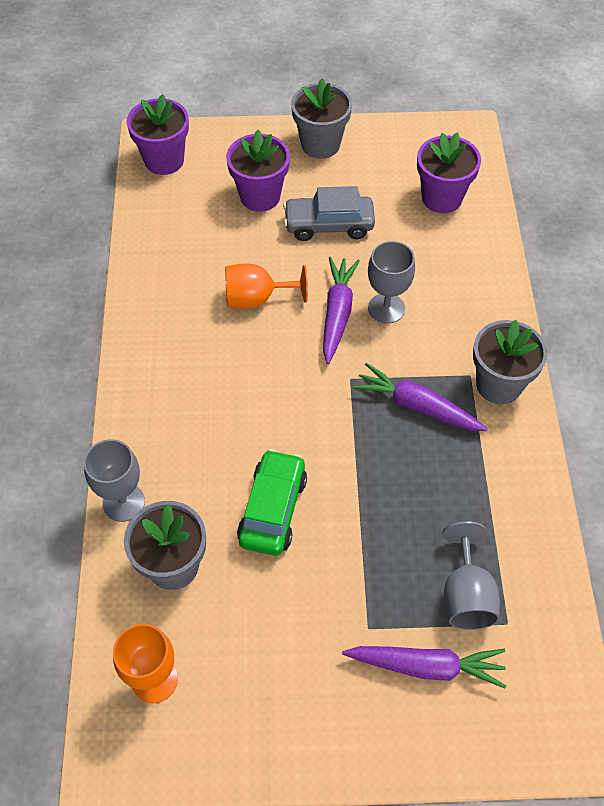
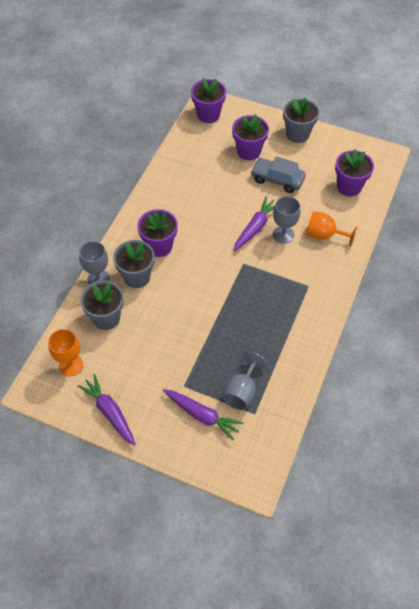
camera: 25 degrees right, 0 degrees up
orange goblet [225,263,308,309] -> orange goblet moved to [306,211,358,247]
green car [237,449,307,556] -> none
purple carrot [352,363,488,431] -> purple carrot moved to [77,374,136,446]
grey flower pot [473,320,547,404] -> grey flower pot moved to [113,240,155,288]
none -> purple flower pot [137,209,178,257]

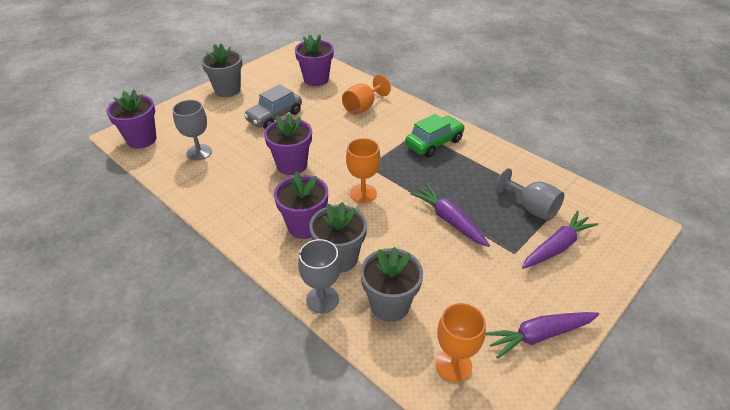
camera: 70 degrees left, 15 degrees down
purple flower pot [232,114,269,160] -> purple flower pot moved to [264,113,312,175]
purple carrot [234,196,274,251] -> purple carrot moved to [410,184,490,247]
grey goblet [273,196,300,244] -> grey goblet moved to [173,100,212,160]
none -> orange goblet [346,138,380,203]
none -> green car [405,114,465,158]

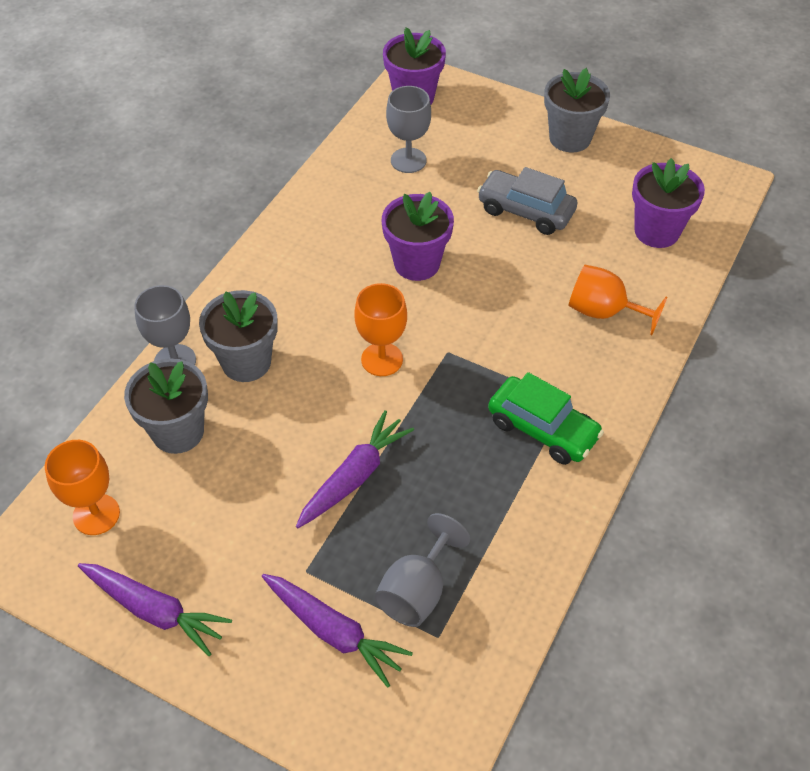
camera: 75 degrees right, 10 degrees up
purple flower pot [274,171,328,239] -> none
purple carrot [485,312,599,359] -> purple carrot turned 150 degrees clockwise [78,563,232,656]

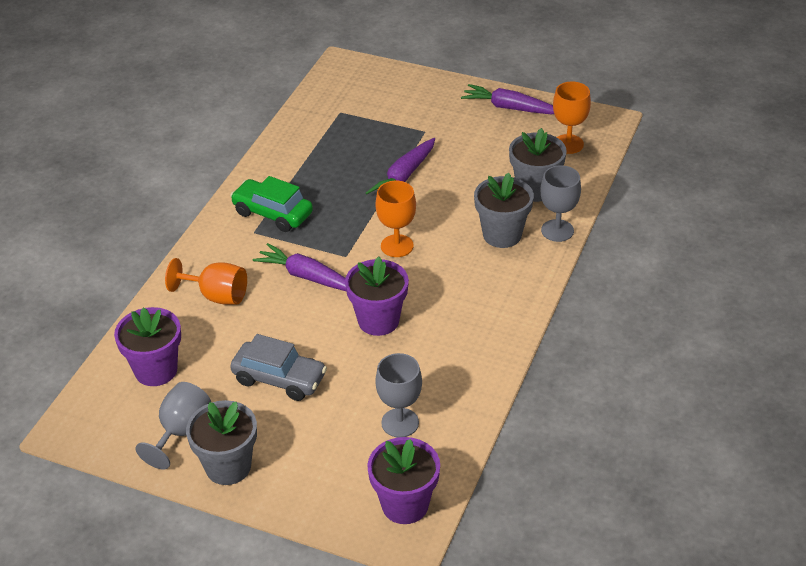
camera: 175 degrees right, 10 degrees down
purple carrot [262,574,413,688] -> purple carrot moved to [253,243,346,291]
grey goblet [375,513,470,627] -> grey goblet moved to [135,382,211,470]

